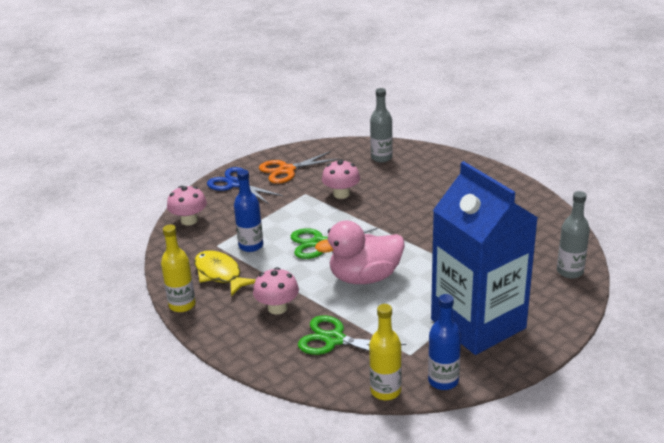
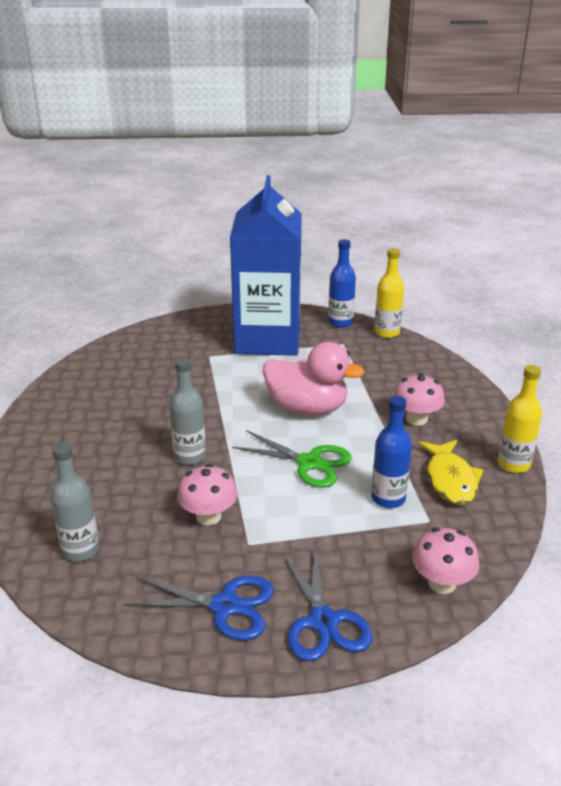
camera: 145 degrees left, 0 degrees up
orange scissors [259,151,340,184] -> blue scissors [124,576,274,641]
green scissors [298,315,407,355] -> none
grey bottle [557,191,590,279] -> grey bottle moved to [169,358,206,465]

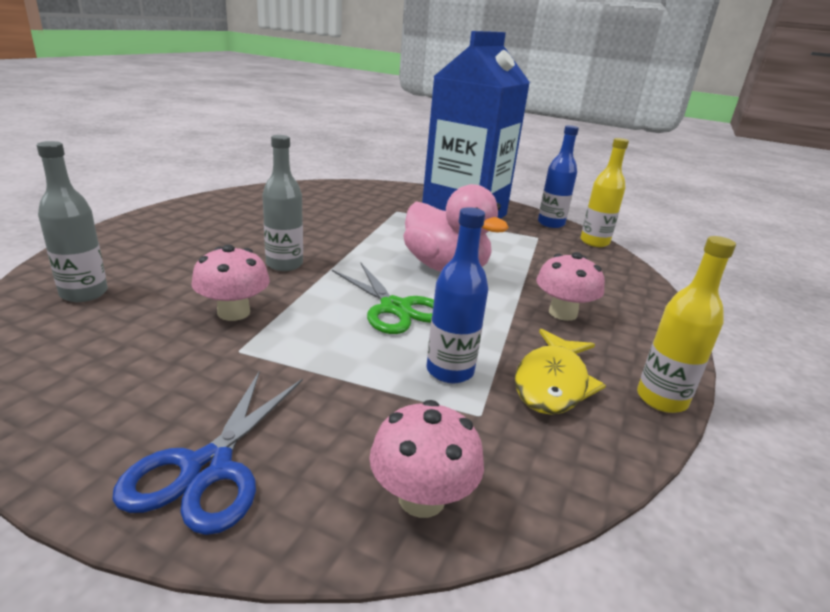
camera: 25 degrees right, 5 degrees down
blue scissors [124,576,274,641] -> none

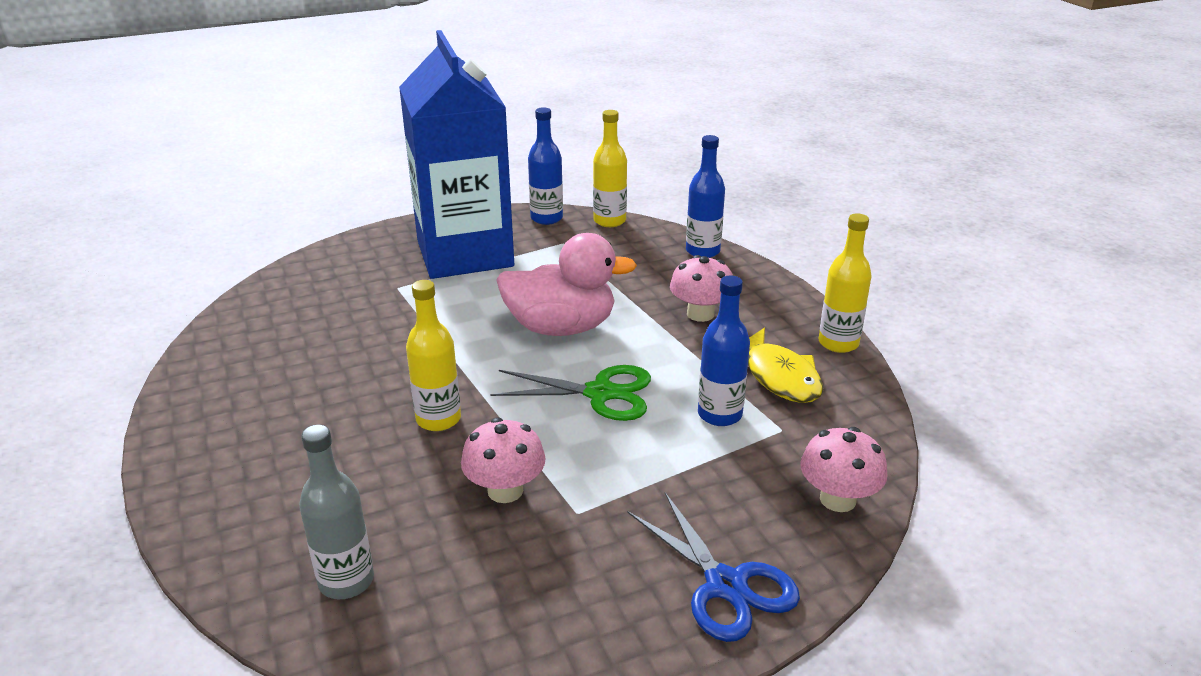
camera: 45 degrees left, 5 degrees up
grey bottle [262,135,303,271] -> yellow bottle [406,280,461,431]
none -> blue bottle [686,135,725,258]

